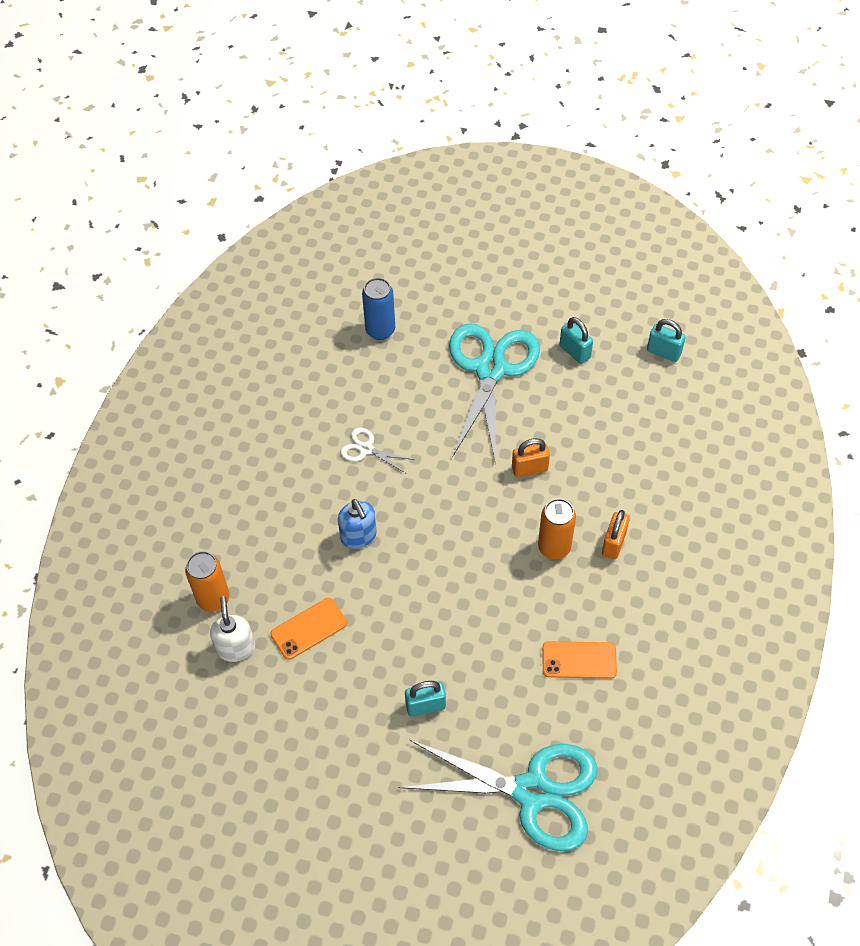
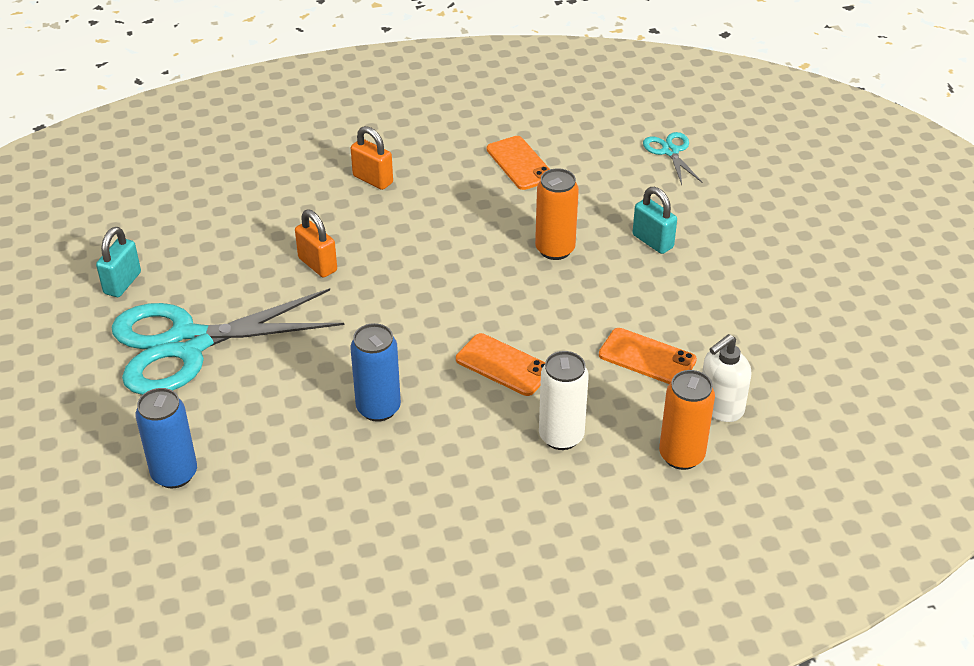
camera: 120 degrees left, 15 degrees down
blue soap dispenser [338,499,377,549] -> orange phone [456,333,545,396]
white scissors [341,428,414,473] -> blue can [350,323,401,422]
turquoise scissors [398,740,598,851] -> turquoise scissors [643,132,703,185], size x0.43
orange can [538,499,576,559] -> orange can moved to [535,168,579,260]
orange padlock [602,510,630,560] -> orange padlock turned 45 degrees clockwise [351,126,393,190]
turquoise padlock [647,319,685,362] -> none
none -> white can [539,351,589,450]

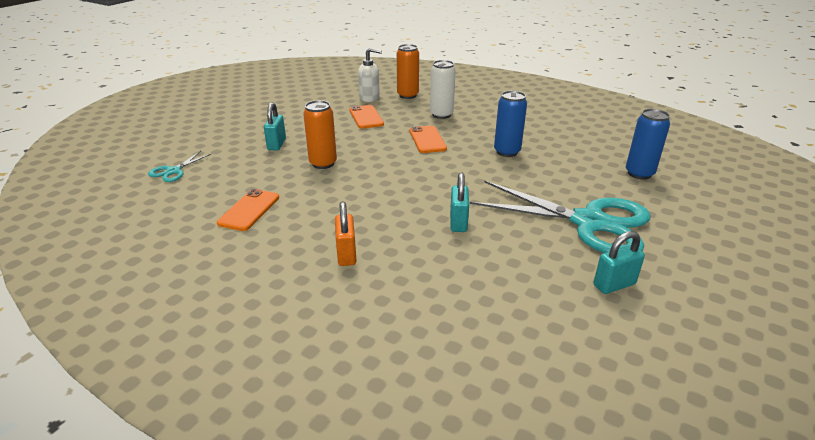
camera: 135 degrees left, 10 degrees down
orange padlock [295,210,337,277] -> turquoise padlock [450,172,469,232]

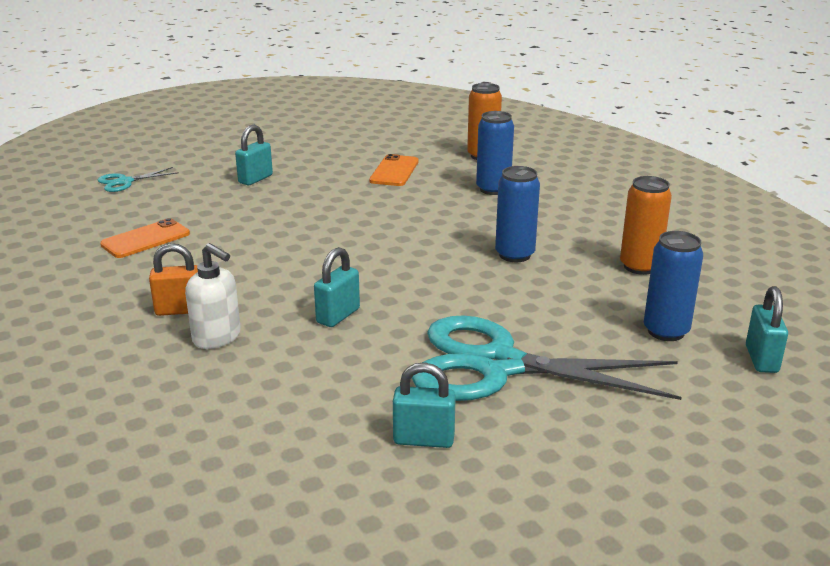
camera: 30 degrees right, 5 degrees down
orange can [303,100,337,169] -> orange can moved to [620,176,672,275]
orange padlock [335,202,356,266] -> orange padlock turned 60 degrees clockwise [149,243,198,316]
white soap dispenser [358,48,382,102] -> white soap dispenser moved to [185,243,241,349]
orange phone [410,126,447,153] -> none
white can [430,60,456,119] -> blue can [476,111,514,195]
turquoise scissors [470,181,651,253] -> turquoise scissors turned 135 degrees clockwise [412,316,682,401]
none -> turquoise padlock [746,286,788,373]

